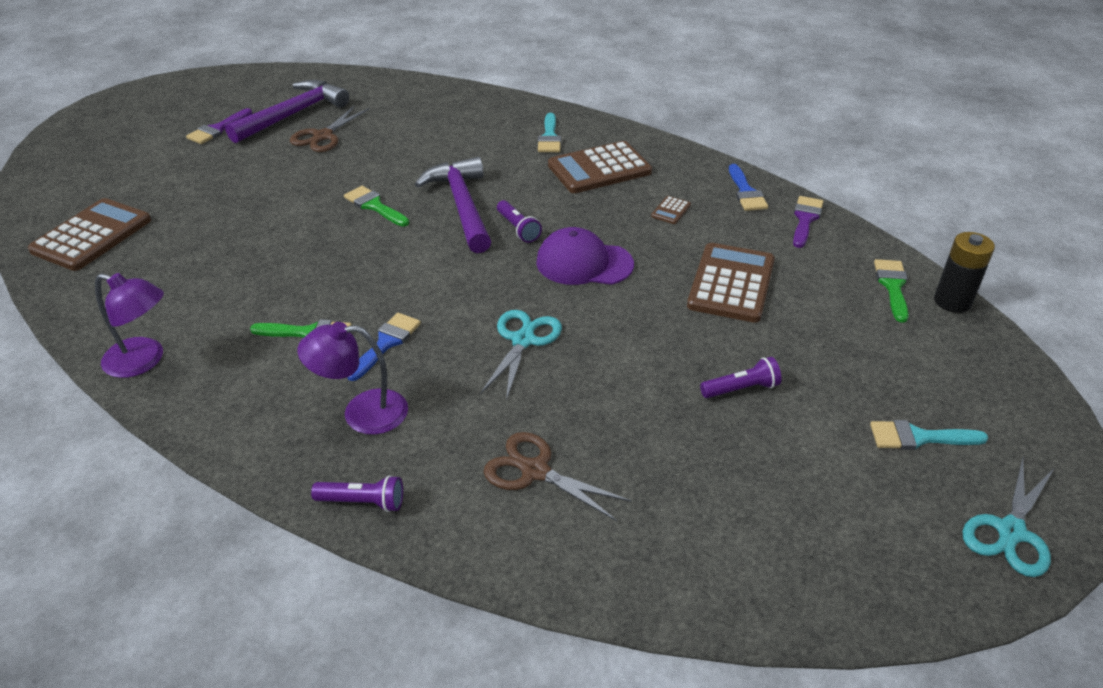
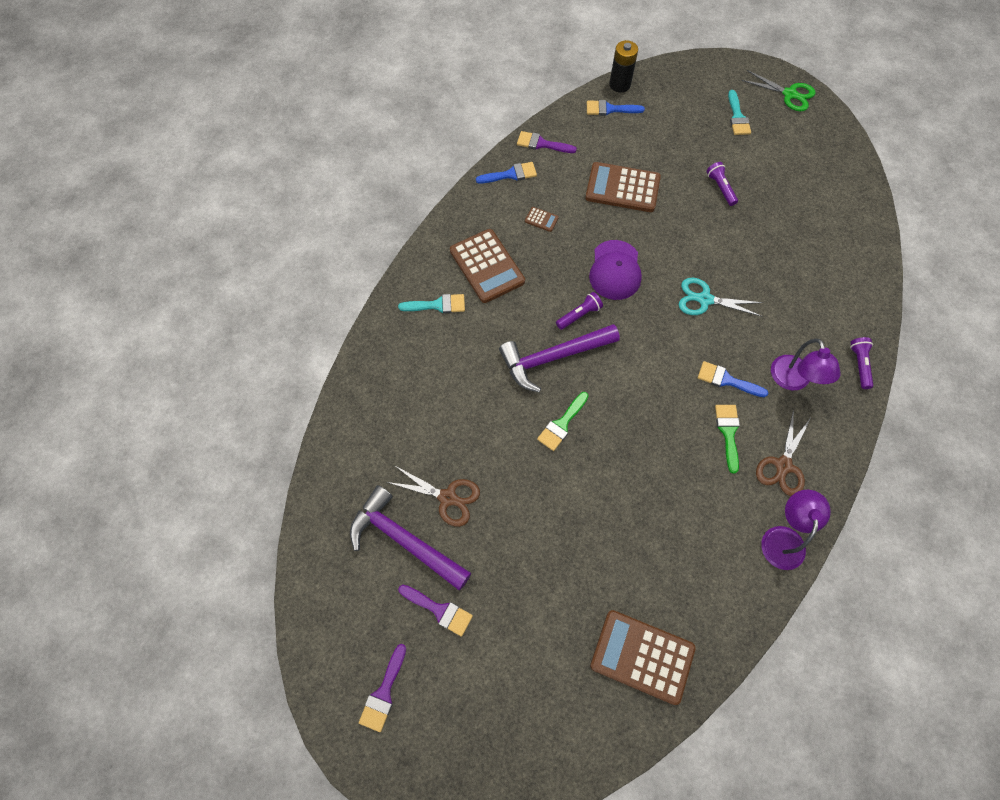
camera: 95 degrees left, 25 degrees up
brown scissors [484,432,631,521] -> brown scissors moved to [756,410,812,496]
green brush [874,259,909,323] -> blue brush [587,100,645,116]
turquoise scissors [962,458,1054,577] -> green scissors [741,70,816,111]
none -> purple brush [359,644,406,732]

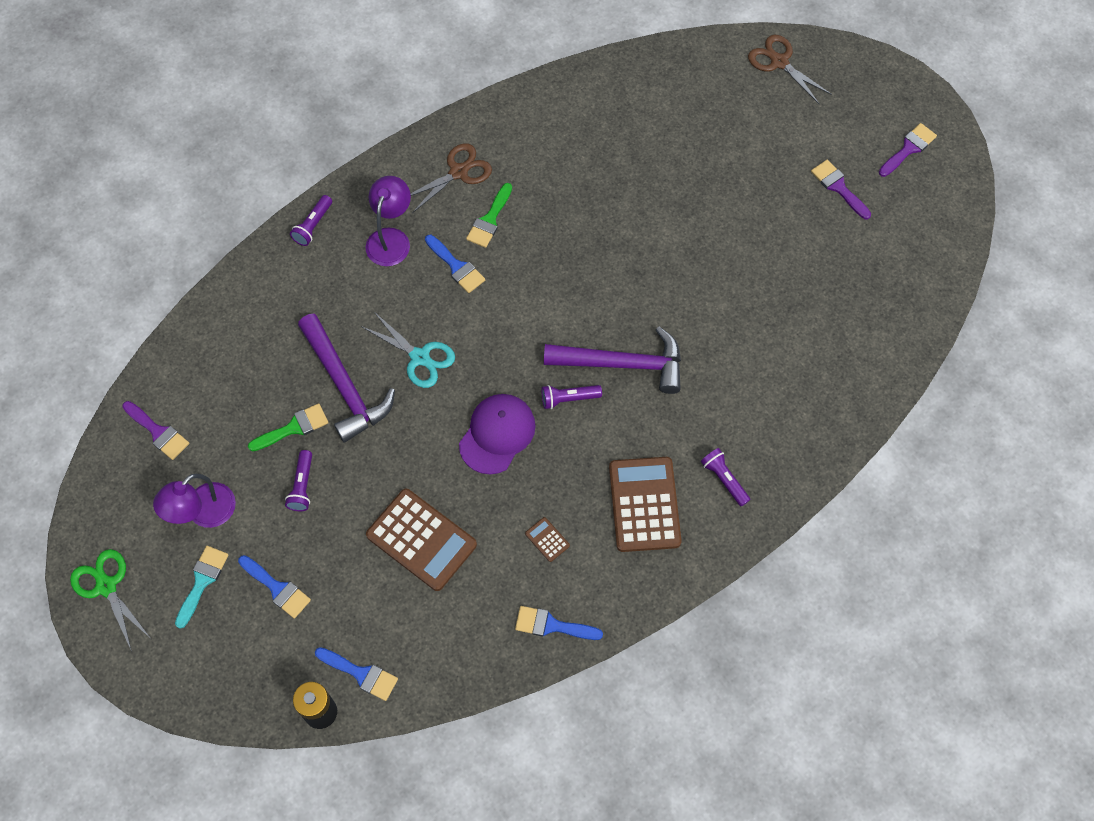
camera: 155 degrees left, 0 degrees up
purple hammer [350,485,471,590] -> purple hammer moved to [298,314,395,443]
brown scissors [387,465,480,527] -> brown scissors moved to [748,35,832,104]
turquoise brush [398,294,465,313] -> purple flashlight [701,448,750,507]
purple brush [517,131,577,153] -> purple brush moved to [122,401,189,460]
green brush [537,392,588,451] -> green brush moved to [248,403,329,451]
brown calculator [590,610,696,705] -> none
purple lamp [761,490,831,570] -> purple lamp moved to [153,474,236,528]
none -> blue brush [238,555,311,619]

